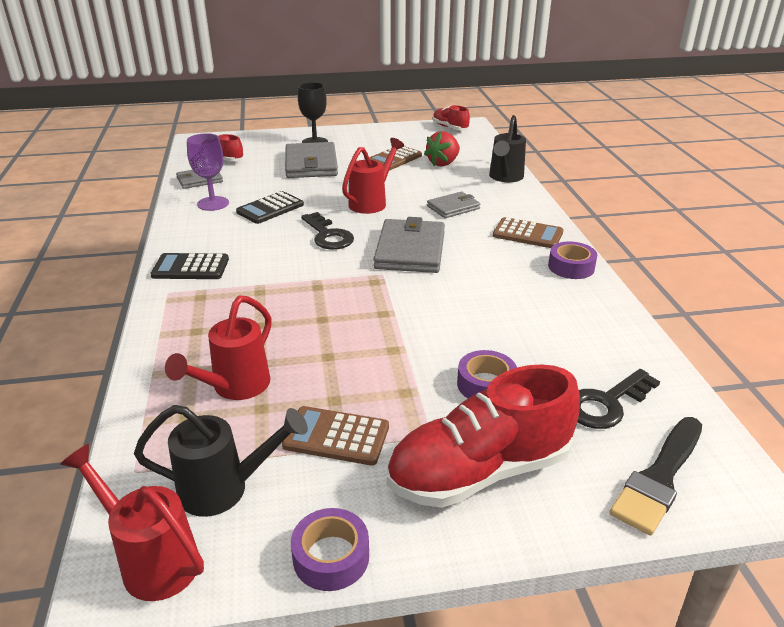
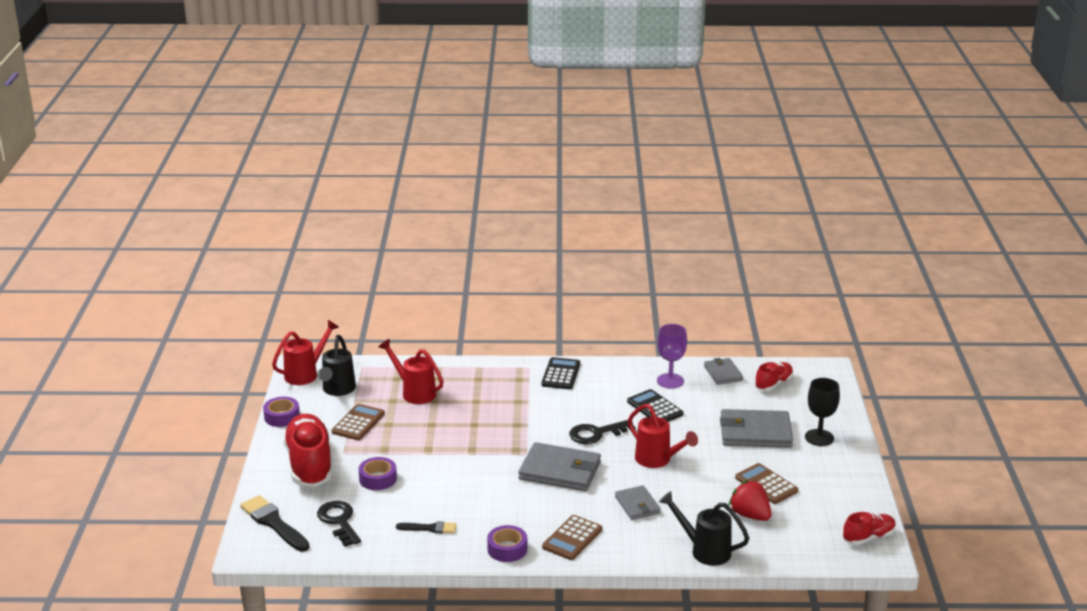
camera: 100 degrees right, 5 degrees down
none -> black brush [396,521,457,534]

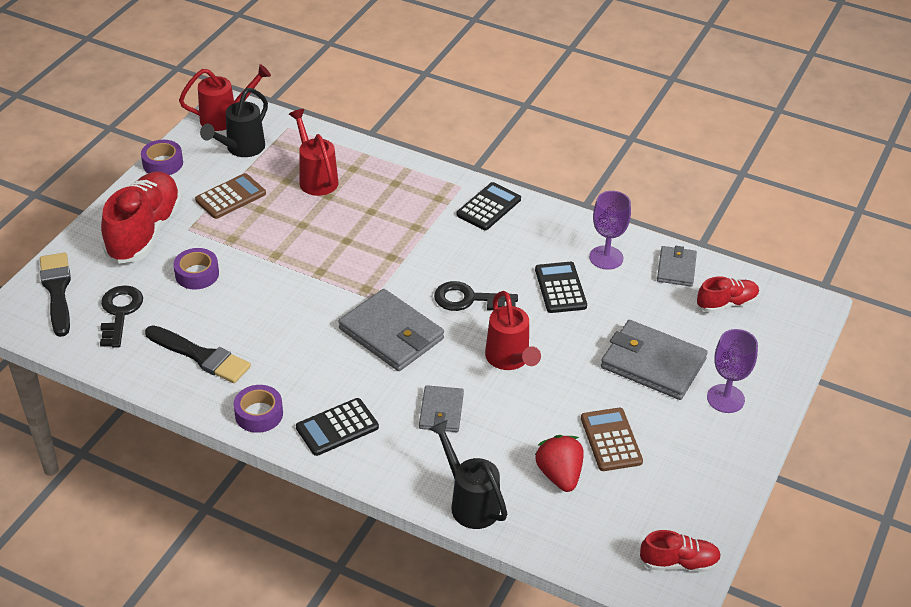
camera: 25 degrees right, 15 degrees up
black brush [396,521,457,534] -> black brush [145,325,251,383], size x1.69
brown calculator [542,515,602,560] -> black calculator [296,398,379,456]
black goblet [805,378,840,446] -> purple goblet [707,329,758,413]

